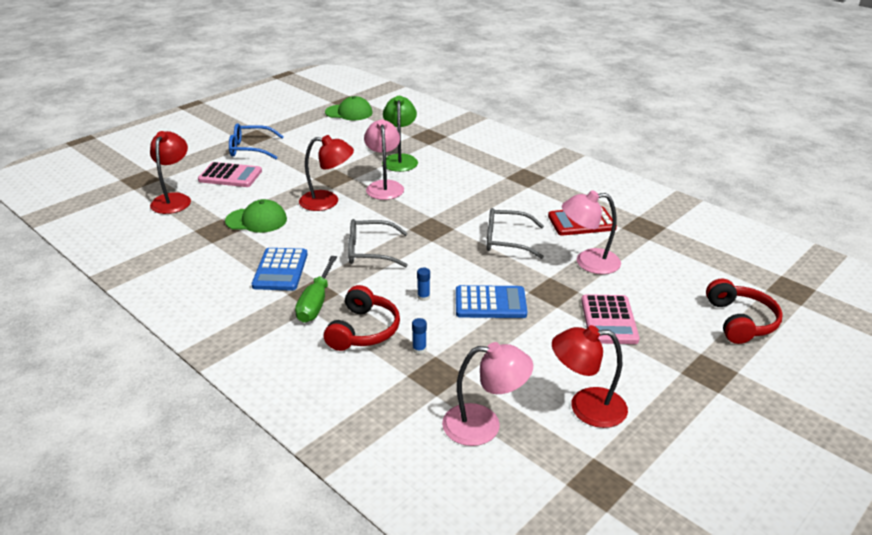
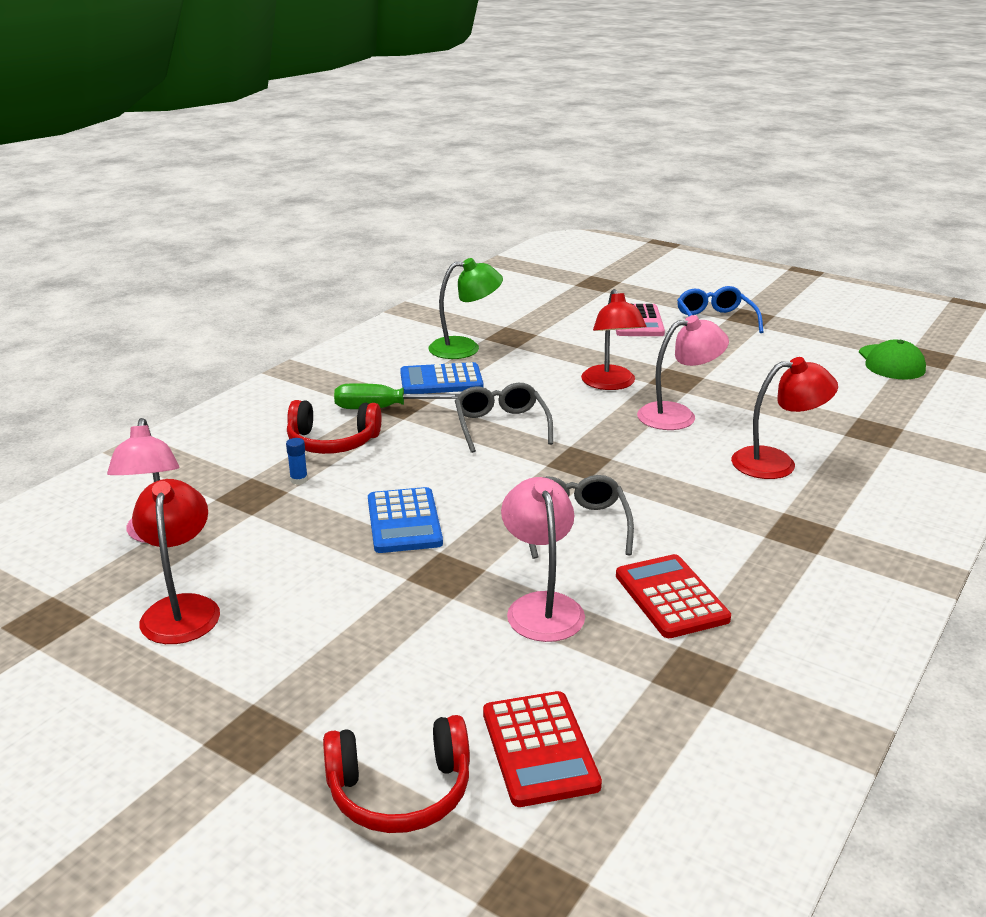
camera: 80 degrees right, 5 degrees down
red lamp [150,131,191,214] -> red lamp moved to [731,357,838,479]
green cap [225,199,287,233] -> none
green lamp [382,96,418,172] -> green lamp moved to [429,258,503,359]
blue glue stick [417,268,430,301] -> none
pink calculator [581,294,640,344] -> none
none -> red calculator [483,691,602,807]

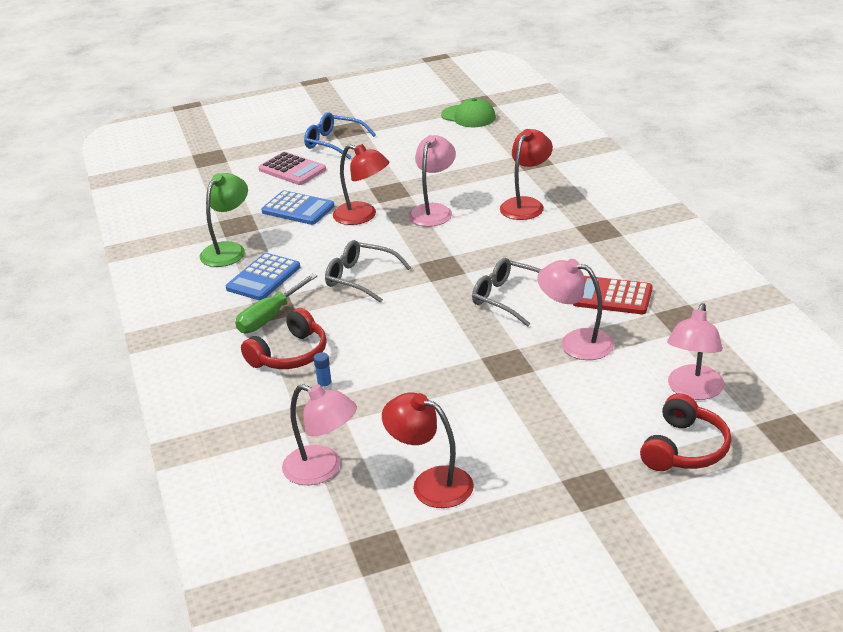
camera: 50 degrees left, 5 degrees up
blue calculator [368,487,443,553] -> blue calculator moved to [261,190,334,225]
red calculator [483,691,602,807] -> pink lamp [667,303,724,400]

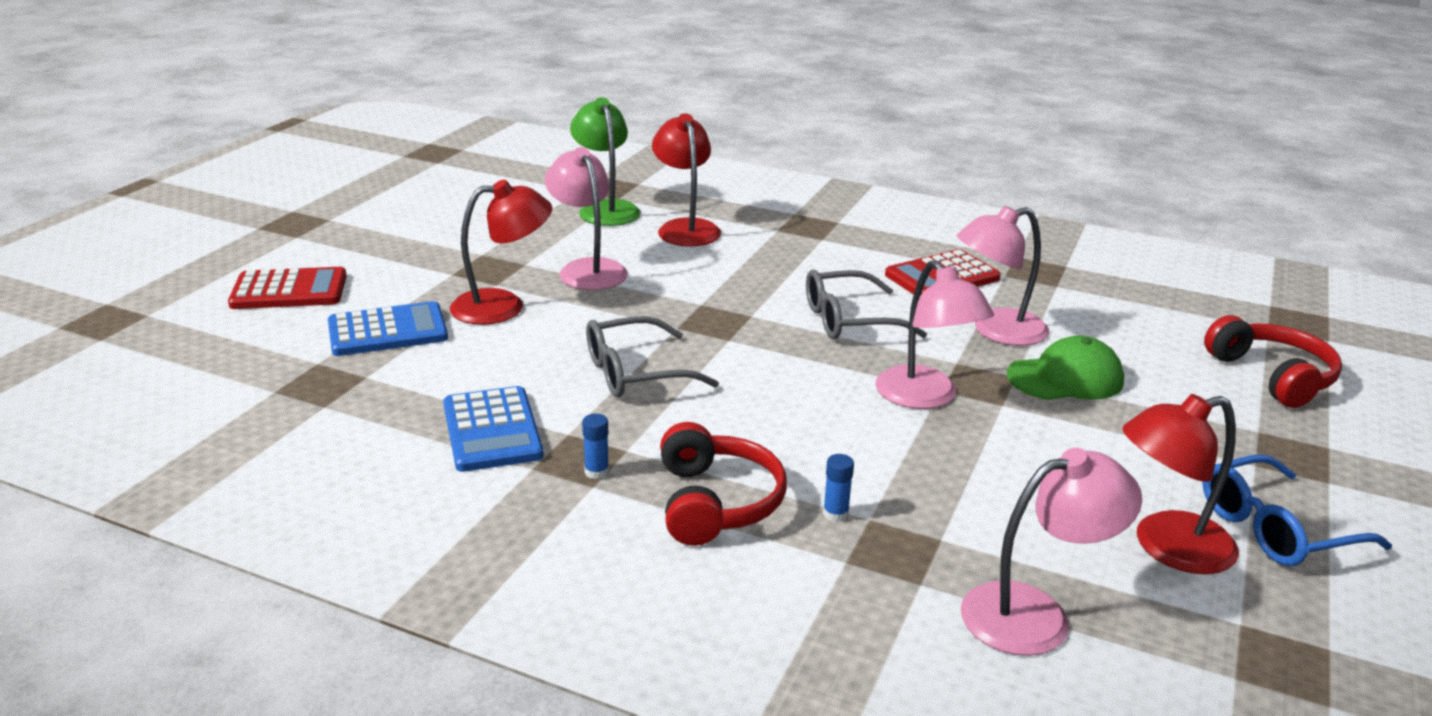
camera: 50 degrees left, 5 degrees down
green lamp [200,173,248,267] -> green lamp moved to [570,97,641,226]
green screwdriver [235,274,317,333] -> blue glue stick [582,414,609,479]
pink calculator [259,152,326,185] -> red calculator [228,267,347,309]
blue glasses [304,113,376,159] -> blue glasses moved to [1203,454,1392,566]
green cap [441,98,496,127] -> green cap moved to [1007,336,1124,400]
pink lamp [667,303,724,400] -> pink lamp moved to [875,260,994,409]

